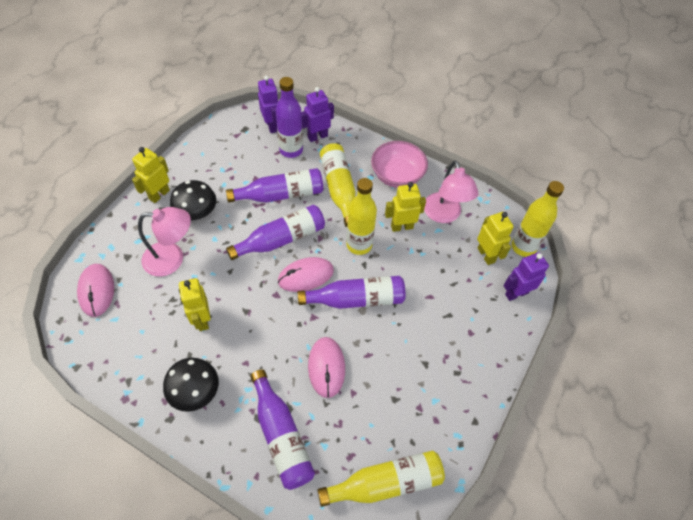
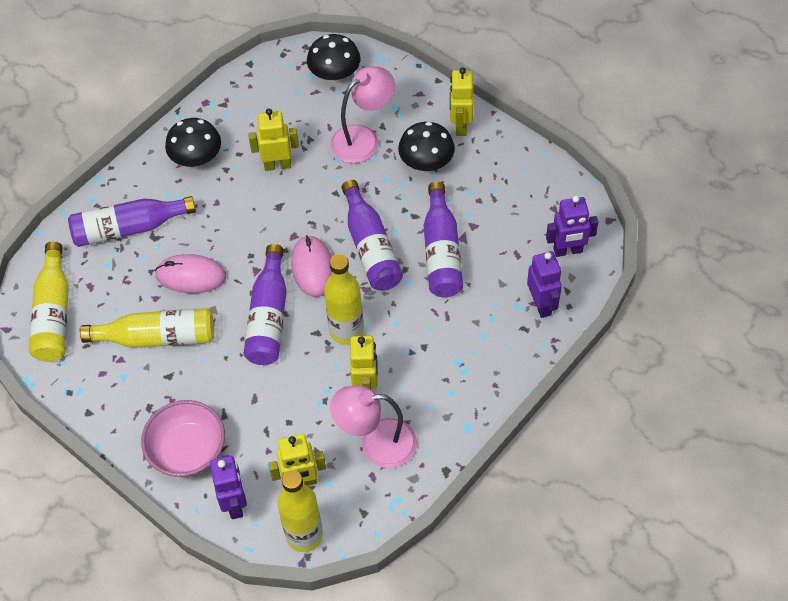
camera: 105 degrees right, 0 degrees up
pink mouse [77,264,114,317] -> black mushroom [307,34,361,82]
yellow robot [132,147,170,203] -> yellow robot turned 135 degrees counterclockwise [450,67,473,136]
pink lamp [138,207,191,277] -> pink lamp turned 135 degrees counterclockwise [331,66,395,163]
purple bottle [276,77,303,158] -> none
yellow bottle [320,143,356,227] -> yellow bottle moved to [80,308,214,348]
pink bowl [371,141,428,188] -> pink bowl moved to [141,400,225,477]

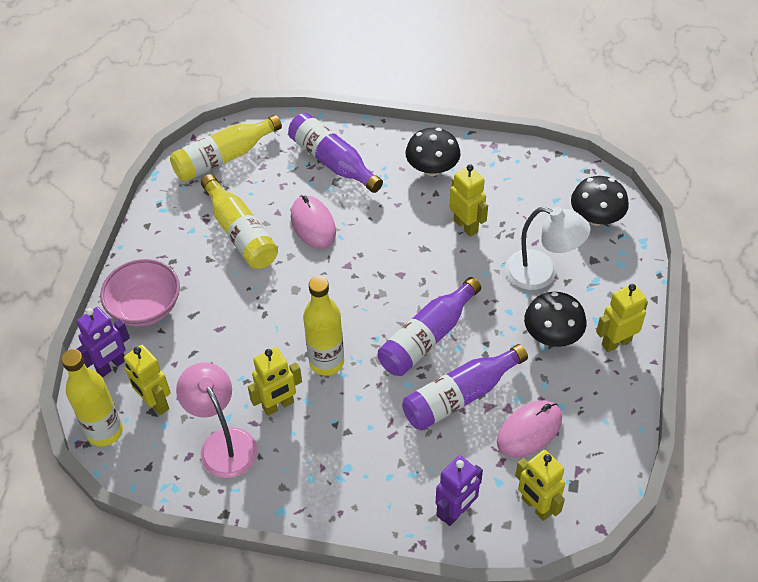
camera: 60 degrees right, 5 degrees down
purple bottle [244,244,287,365] -> none
pink mouse [291,235,332,297] -> pink mouse moved to [497,400,562,458]
pink lamp [331,66,395,163] -> white lamp [505,207,590,290]
purple robot [546,196,598,257] -> yellow robot [515,450,565,521]

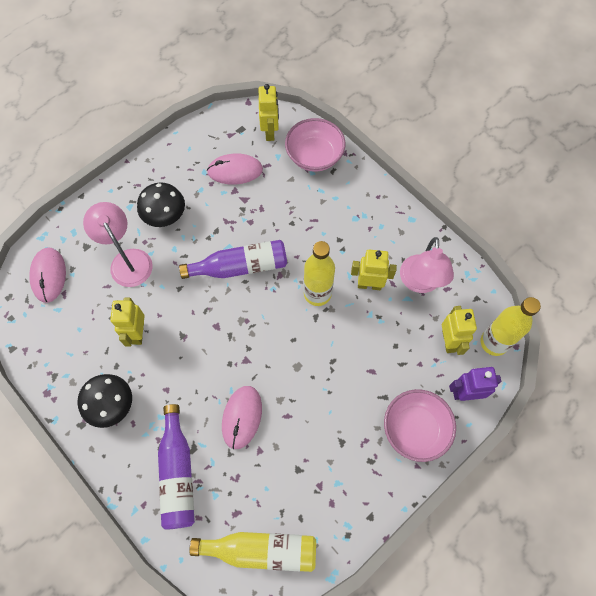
camera: 145 degrees left, 15 degrees up
yellow bottle [201,174,278,269] -> none
purple bottle [402,344,528,430] -> none
purple robot [436,455,483,526] -> pink bowl [285,118,346,172]
white lamp [505,207,590,290] -> pink lamp [83,202,153,287]
black mushroom [571,176,629,226] -> pink mouse [29,247,66,303]
yellow robot [596,284,648,352] -> none

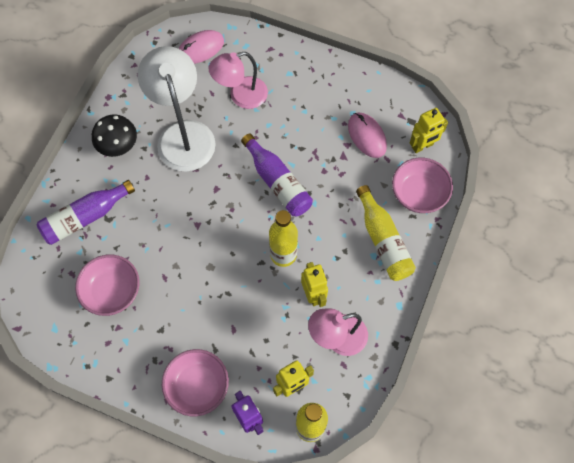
camera: 65 degrees right, 0 degrees up
pink lamp [83,202,153,287] -> pink lamp turned 150 degrees counterclockwise [208,52,268,109]
yellow robot [110,298,145,346] -> white lamp [138,46,216,172]
black mushroom [137,182,185,227] -> none
yellow bottle [189,532,316,572] -> yellow bottle moved to [356,185,416,281]
pink mouse [222,386,262,449] -> none
none -> pink bowl [75,254,140,316]

